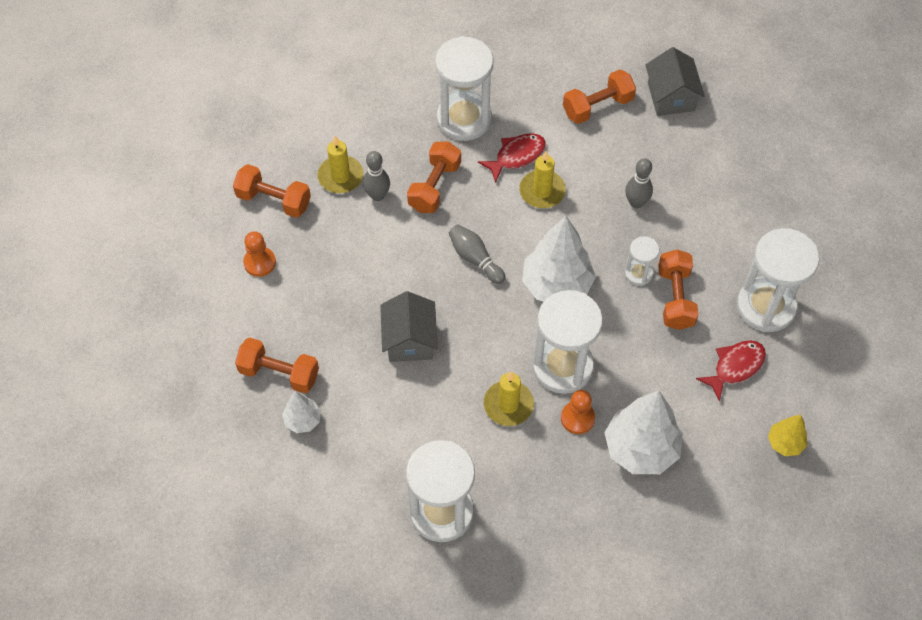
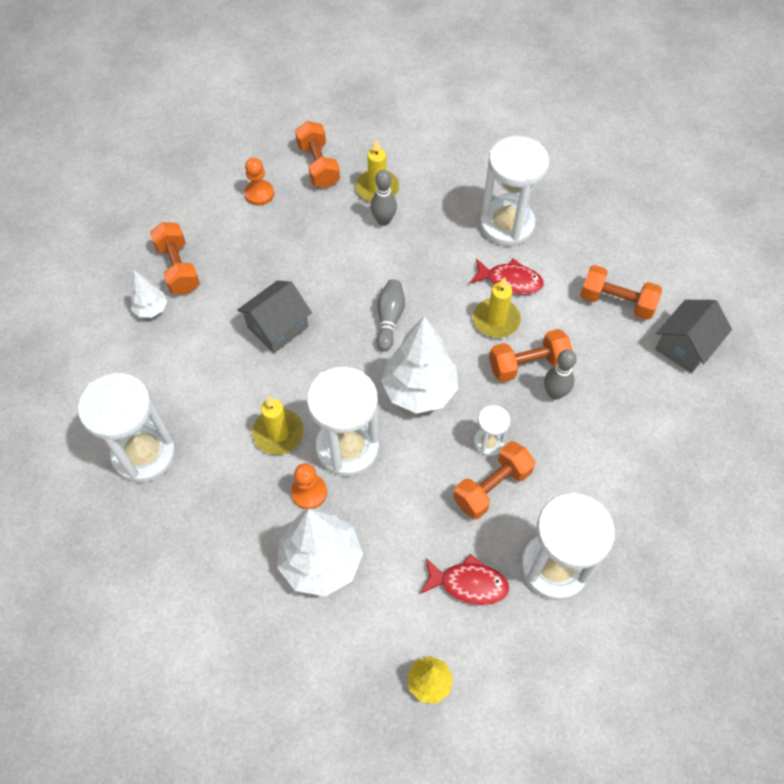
camera: 50 degrees right, 0 degrees up
orange dumbbell [407,142,461,213] -> orange dumbbell moved to [489,329,572,382]

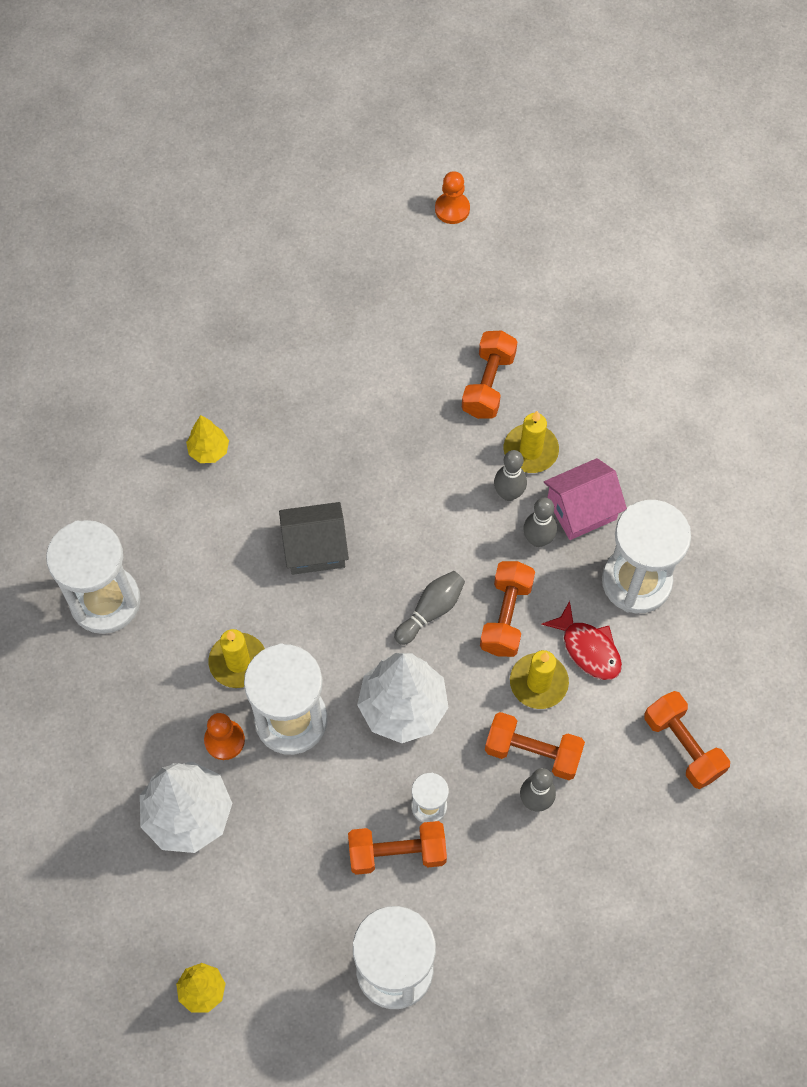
camera: 35 degrees right, 5 degrees up
white tree [131,270,167,318] -> yellow tree [186,415,229,463]
orange dumbbell [150,222,200,294] -> orange dumbbell moved to [480,561,535,657]
orange pawn [244,158,274,205] -> orange pawn moved to [435,171,470,224]
red fish [420,554,509,605] -> none
grey house [655,300,732,373] -> none
none -> grey bowling pin [523,497,557,547]
none -> pink house [544,458,627,540]

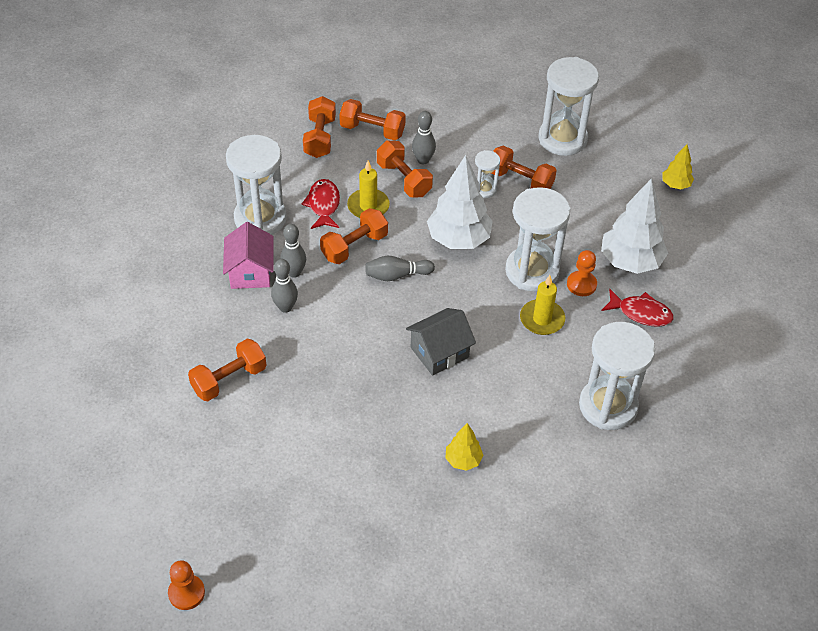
camera: 145 degrees left, 15 degrees down
grey house [279,502,349,575] -> grey house turned 60 degrees counterclockwise [406,308,476,376]
orange pawn [435,171,470,224] -> orange pawn moved to [168,560,205,610]
yellow candle [504,411,559,473] -> none
pink house [544,458,627,540] -> pink house turned 75 degrees clockwise [223,222,274,289]
none -> orange dumbbell [339,99,406,140]
none -> red fish [601,289,674,327]

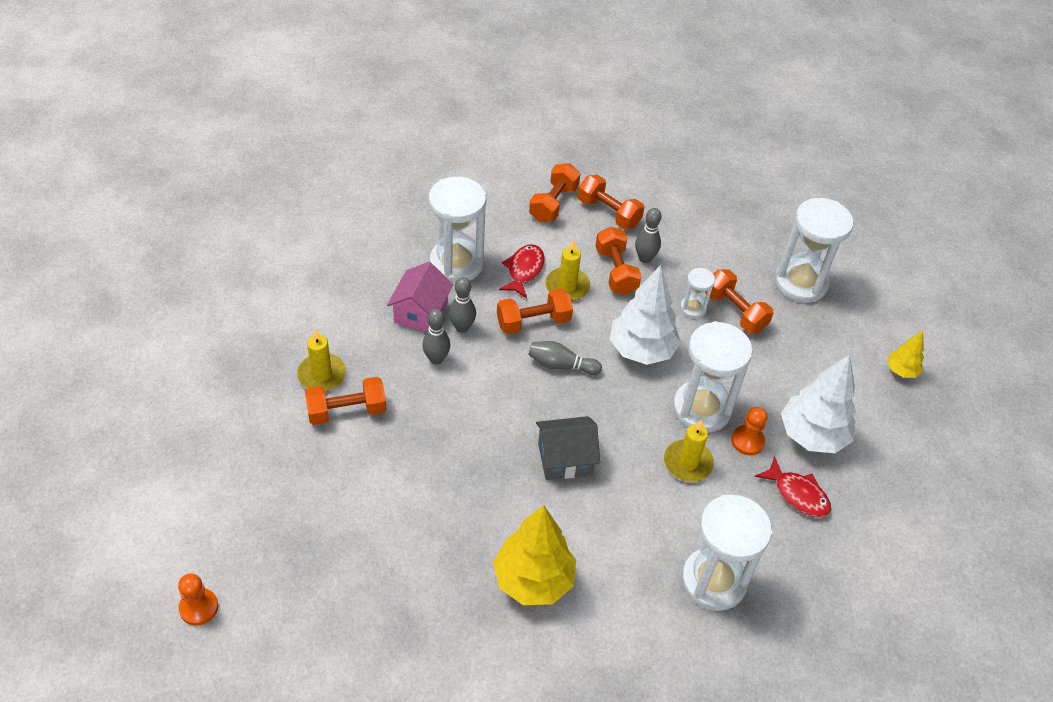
camera: 20 degrees right, 0 degrees up
yellow tree [445,423,483,471] -> yellow tree [493,505,576,605], size x1.97
none -> yellow candle [297,328,346,391]

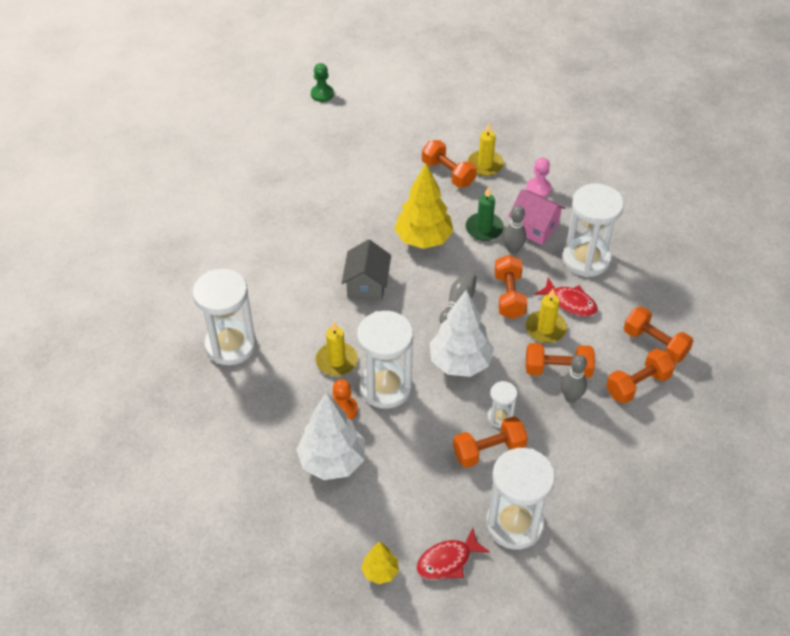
camera: 110 degrees right, 0 degrees up
orange pawn [178,574,218,626] -> green pawn [311,63,334,102]
orange dumbbell [305,377,387,425] -> orange dumbbell turned 45 degrees counterclockwise [422,140,477,188]
grey bowling pin [422,309,450,365] -> green candle [465,187,504,241]
yellow tree [493,505,576,605] -> yellow tree moved to [394,163,453,249]
red fish [755,456,831,517] -> red fish moved to [417,528,490,580]
none -> pink pawn [526,157,552,197]

